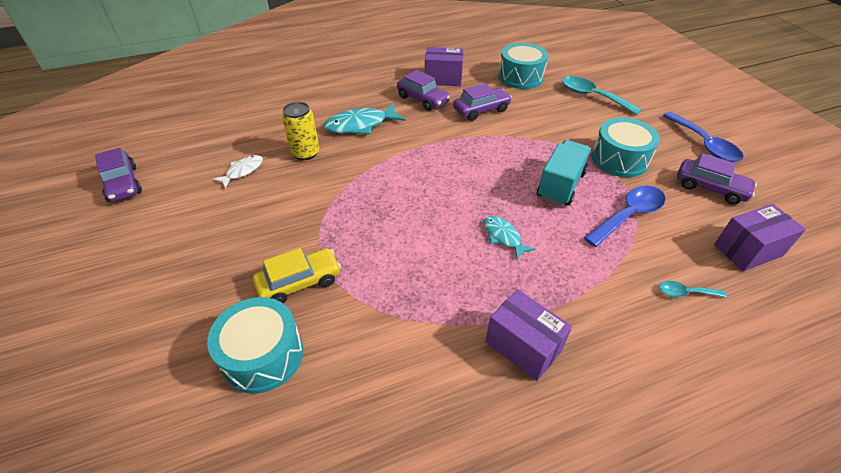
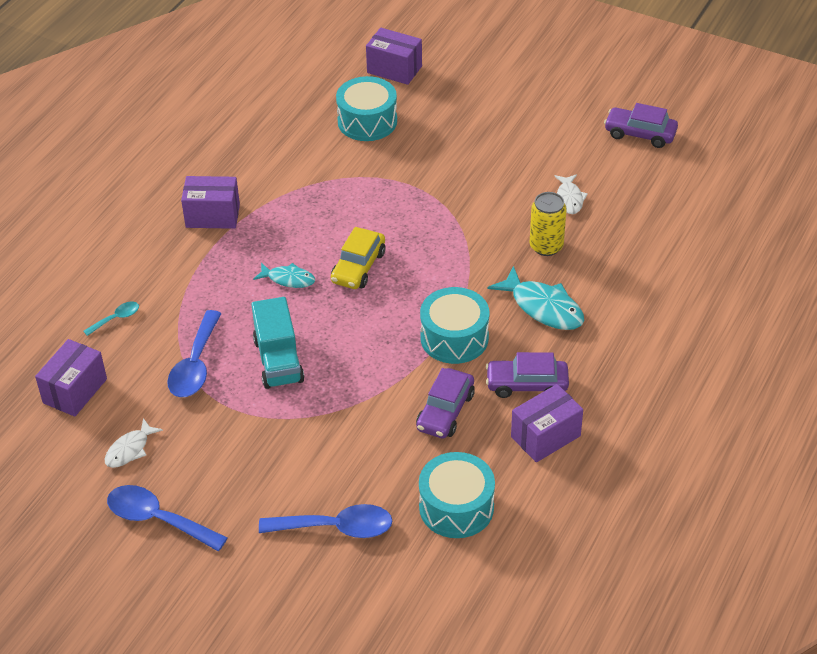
camera: 140 degrees right, 0 degrees up
yellow car [253,248,341,303] -> yellow car moved to [331,227,385,289]
turquoise fish [324,104,405,134] -> turquoise fish turned 105 degrees clockwise [488,266,584,330]
turquoise spoon [562,76,642,115] -> blue spoon [259,504,392,538]
turquoise drum [592,117,660,177] -> turquoise drum moved to [420,287,489,364]
purple car [677,153,757,204] -> white fish [105,418,163,468]
none -> purple box [366,28,422,85]

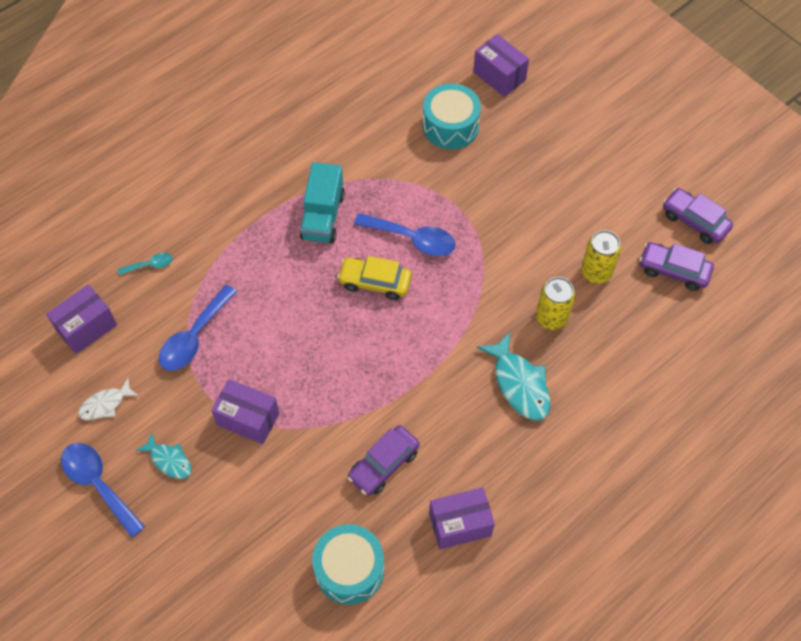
camera: 20 degrees right, 15 degrees up
purple box [181,176,240,229] -> purple box moved to [211,379,279,444]
turquoise truck [251,297,305,389] -> turquoise truck moved to [300,162,345,243]
turquoise fish [253,263,315,288] -> turquoise fish moved to [136,433,192,479]
blue spoon [259,504,392,538] -> blue spoon moved to [354,213,456,256]
yellow car [331,227,385,289] -> yellow car turned 60 degrees clockwise [337,256,412,300]
turquoise drum [420,287,489,364] -> none
purple car [486,352,569,398] -> purple car moved to [639,242,714,291]
white fish [554,174,588,214] -> yellow can [581,230,621,284]

